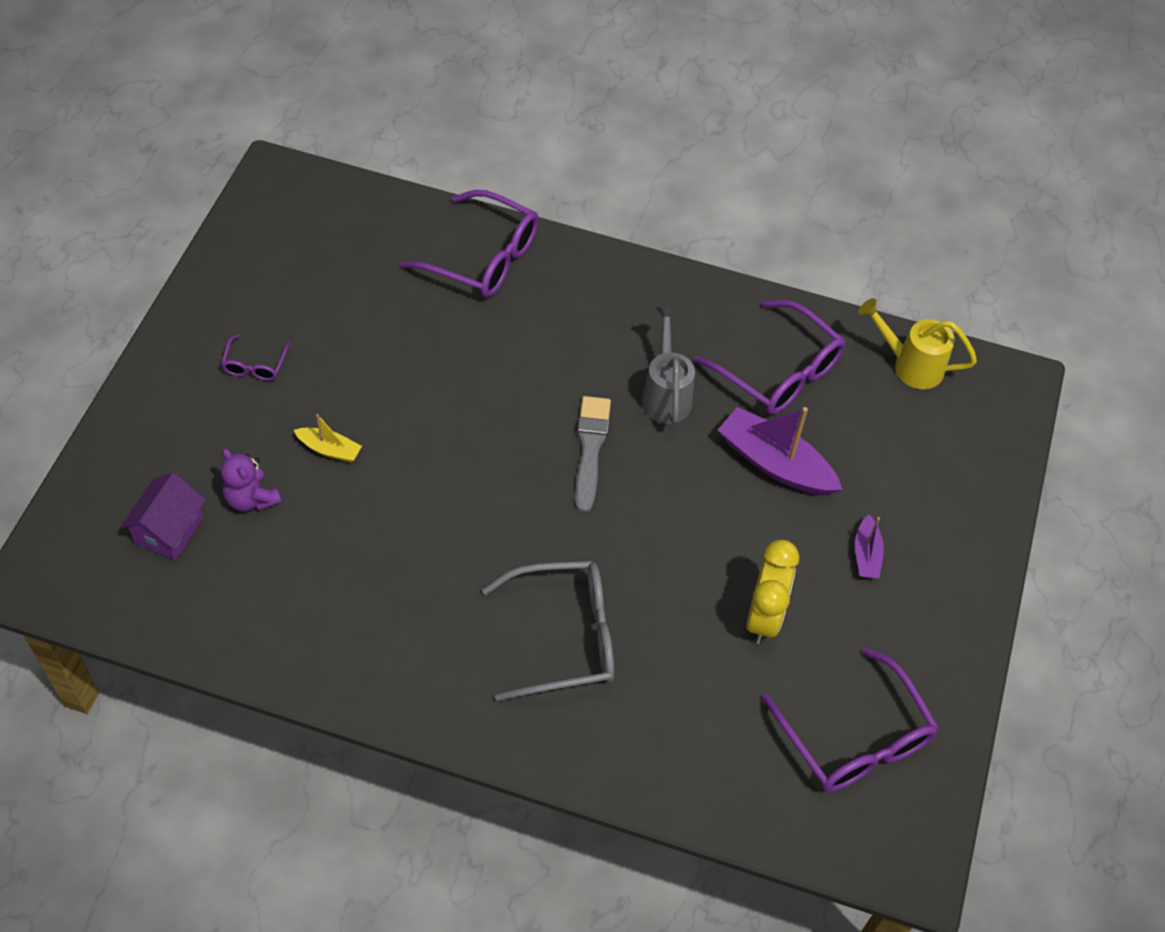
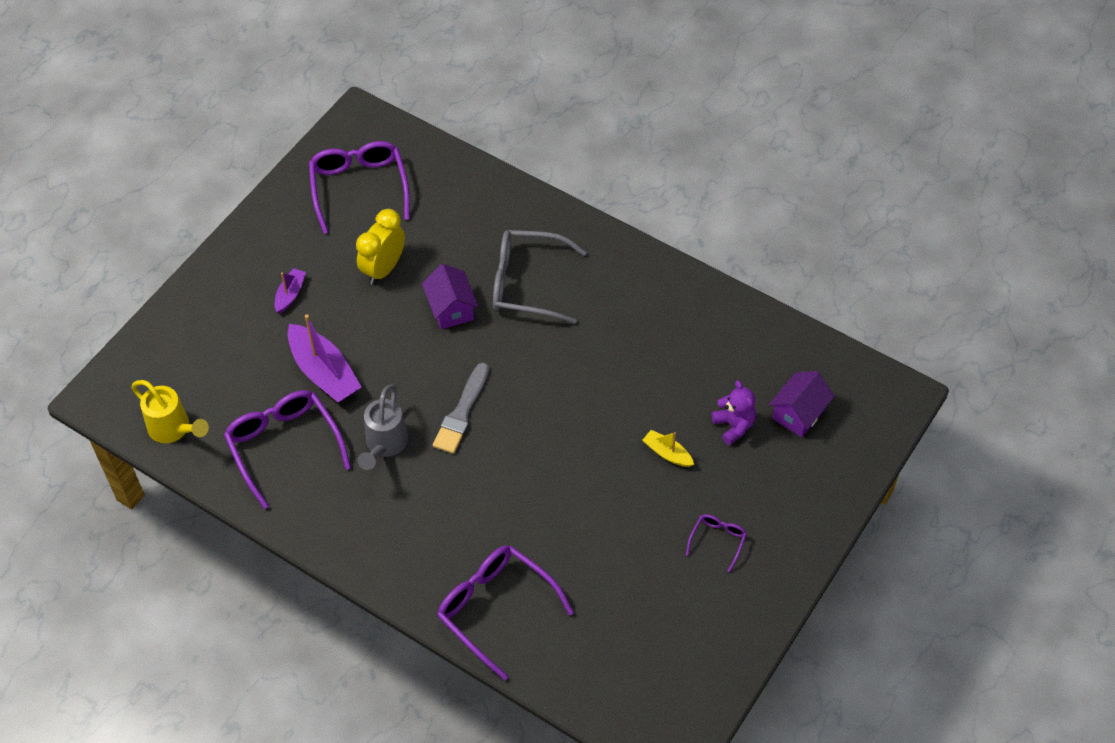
camera: 160 degrees left, 0 degrees up
none -> purple house [422,264,478,329]

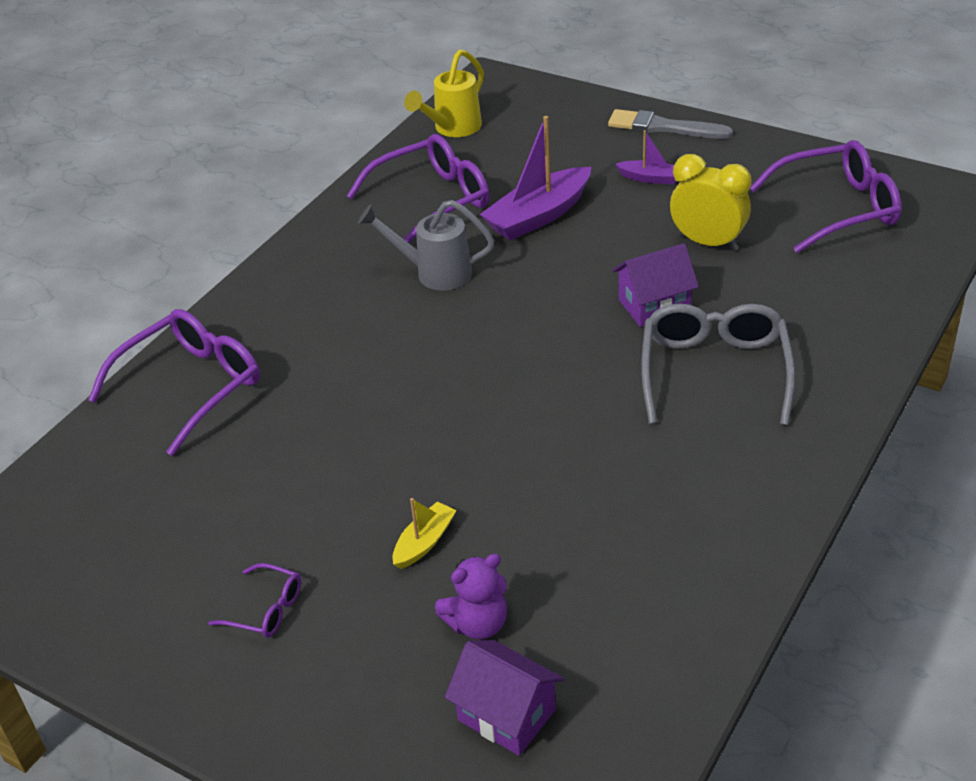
camera: 90 degrees right, 15 degrees down
grey brush [433,363,489,454] -> grey brush moved to [608,109,733,139]

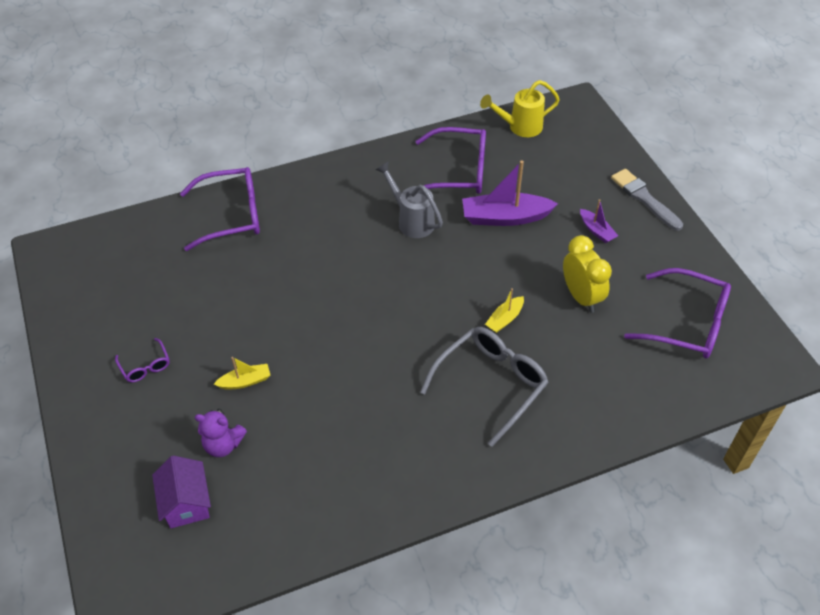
camera: 35 degrees right, 10 degrees up
purple house [612,243,699,327] -> yellow boat [485,288,524,333]

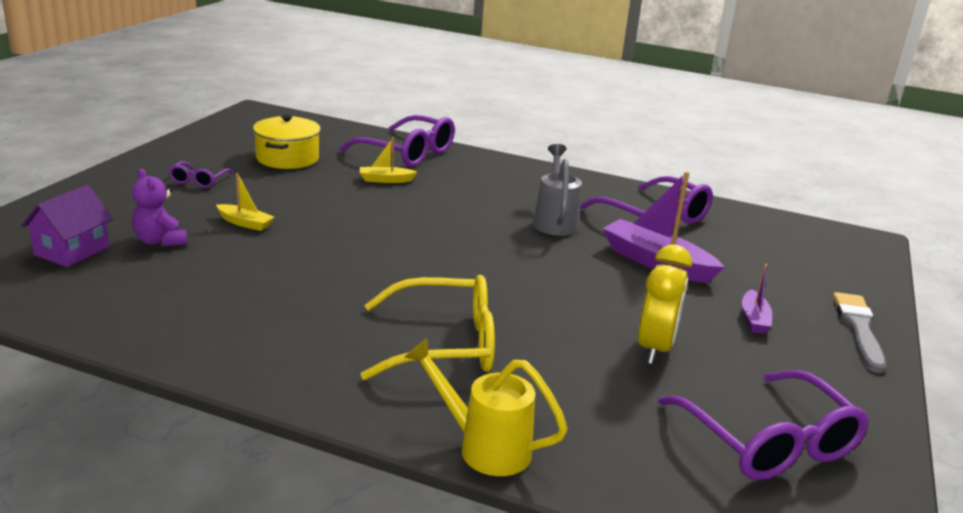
camera: 40 degrees right, 25 degrees down
grey glasses [420,327,549,447] -> yellow glasses [361,275,495,380]
yellow watering can [480,80,560,137] -> yellow watering can moved to [405,338,568,476]
yellow boat [485,288,524,333] -> yellow boat moved to [360,137,417,183]
none -> yellow pot [253,114,321,169]

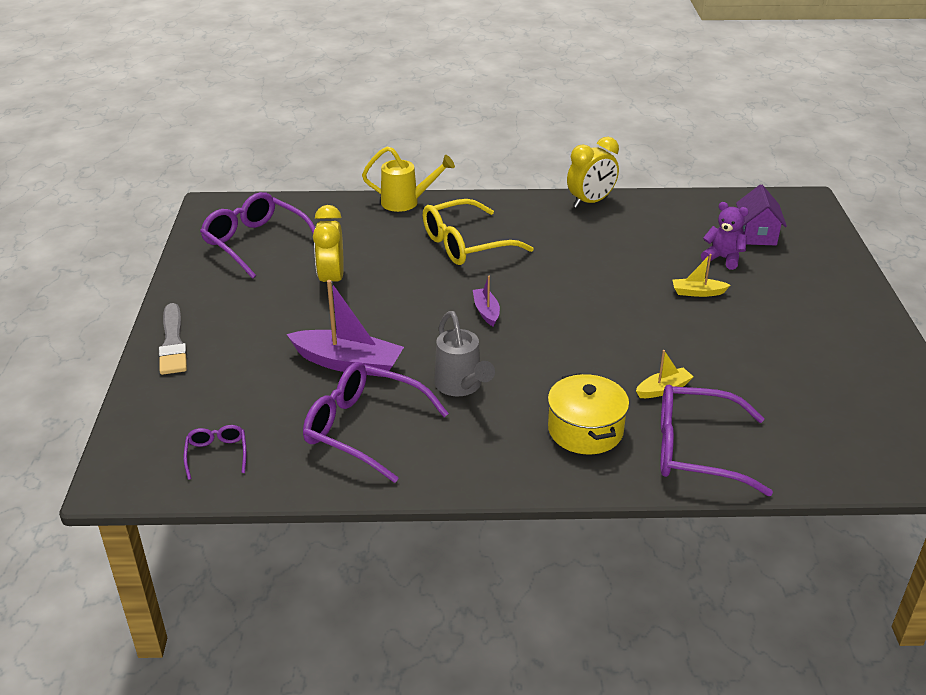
camera: 160 degrees right, 10 degrees up
purple glasses [168,161,233,188] -> purple glasses moved to [184,425,247,480]
yellow pot [253,114,321,169] -> yellow pot moved to [548,373,629,454]
purple boat [742,264,772,334] -> purple boat moved to [473,276,500,327]
none -> yellow clock [567,137,619,208]

